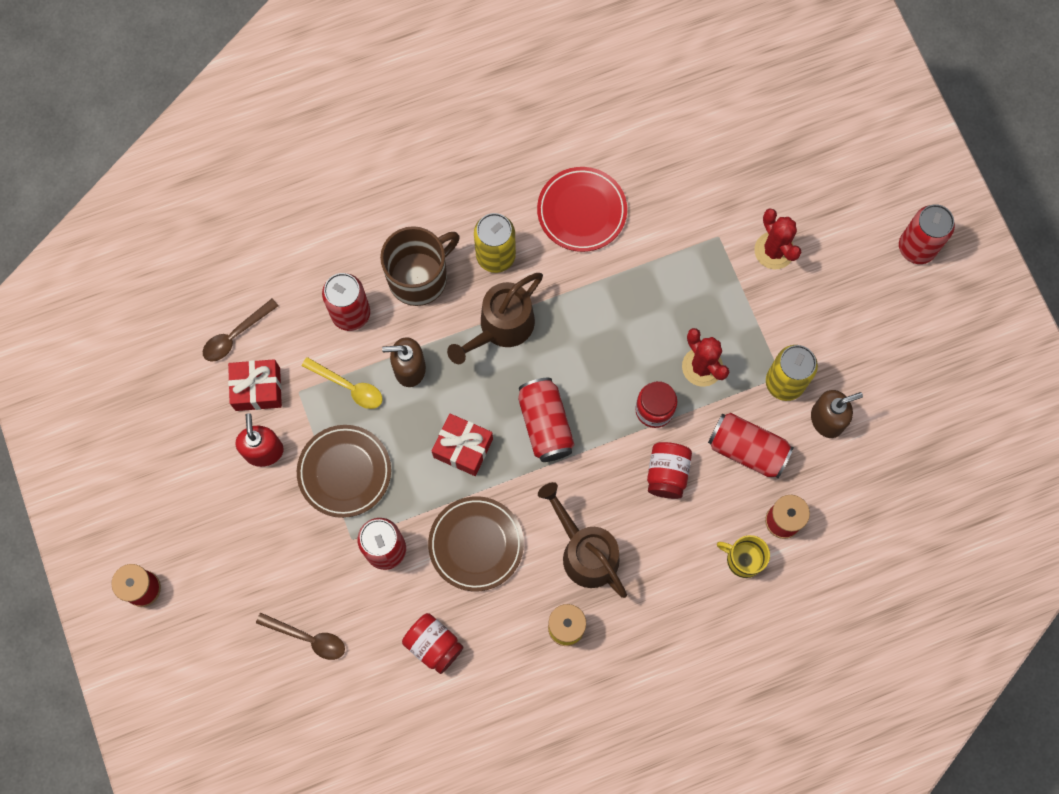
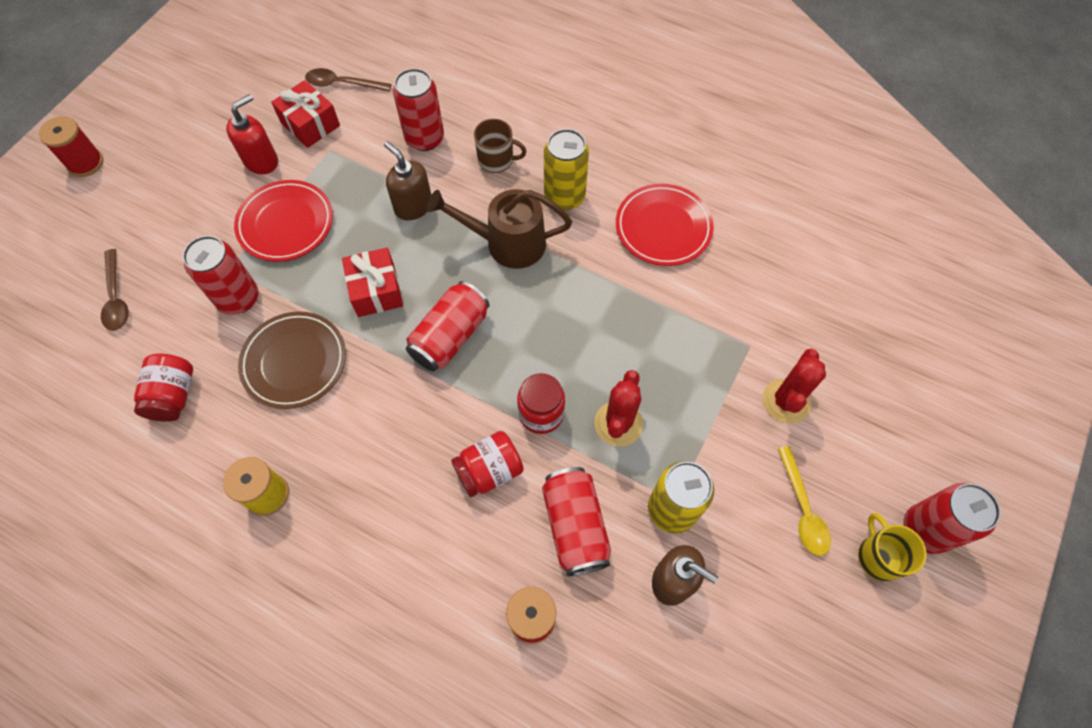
camera: 50 degrees right, 10 degrees down
brown plate [297,425,391,518] -> red plate [234,180,333,262]
yellow spoon [302,357,383,409] -> yellow spoon moved to [778,446,831,556]
brown mug [380,226,460,306] -> brown mug [474,119,527,173], size x0.58
brown watering can [538,482,627,598] -> none
yellow mug [717,535,770,578] -> yellow mug moved to [858,513,927,581]

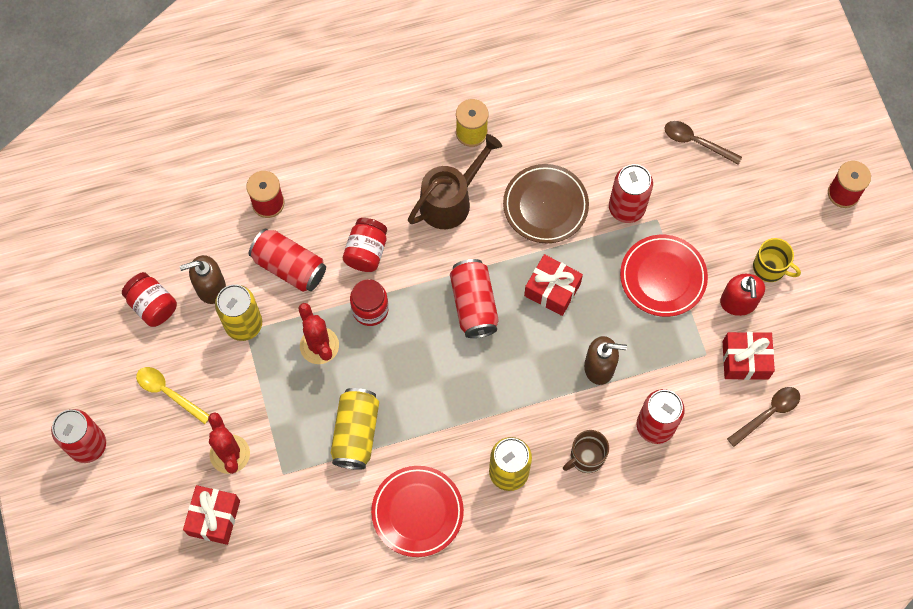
camera: 135 degrees right, 5 degrees up
red jar [134,354,193,422] -> red jar moved to [122,272,177,327]
brown watering can [427,189,572,269] -> brown watering can moved to [408,134,502,229]
yellow mug [858,513,927,581] -> yellow mug moved to [753,238,801,282]
none -> red gift [183,485,240,545]
none -> yellow can [331,388,379,470]

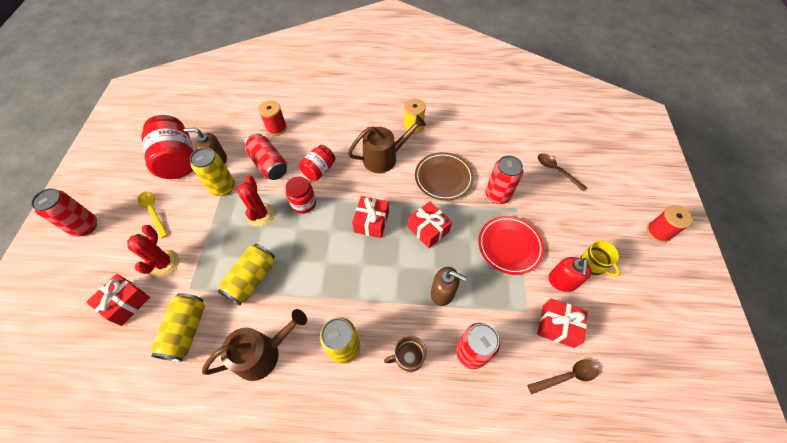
camera: 20 degrees right, 10 degrees down
red jar [122,272,177,327] -> red jar [141,115,194,179], size x1.72
red plate [371,466,464,557] -> brown watering can [202,309,307,381]
red can [450,259,499,338] -> red gift [352,196,389,238]
none -> yellow can [151,293,205,362]

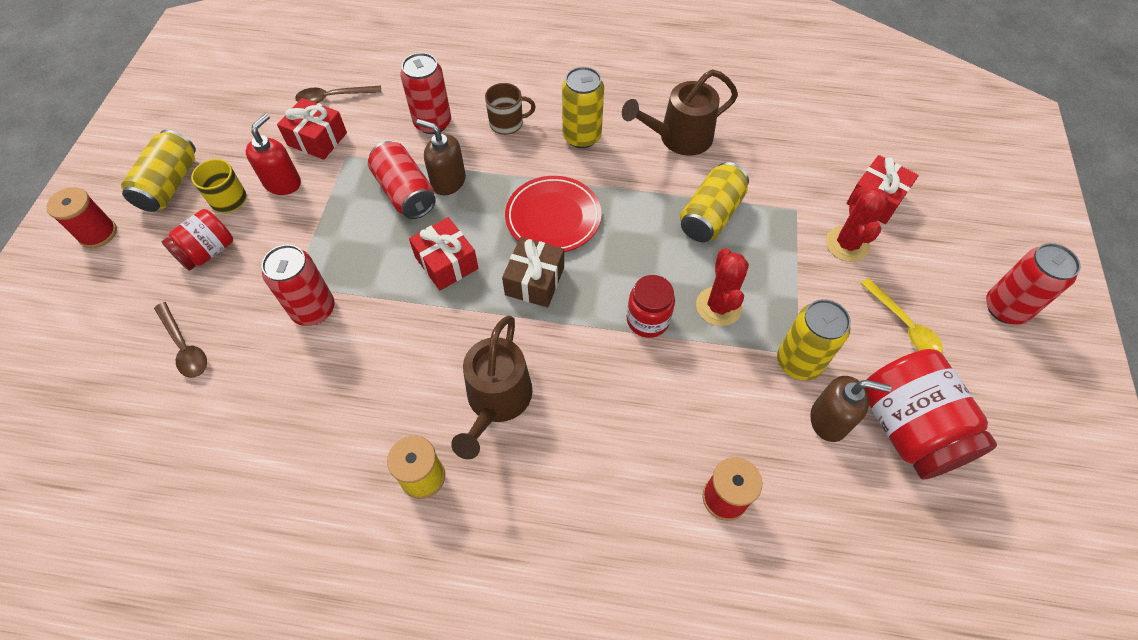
camera: 175 degrees left, 0 degrees up
yellow can [151,293,205,362] -> yellow can moved to [121,130,196,212]
red can [244,133,287,180] -> red can moved to [368,141,436,219]
red jar [299,145,335,181] -> red jar moved to [162,209,233,271]
brown watering can [348,115,426,173] -> brown watering can turned 60 degrees counterclockwise [451,315,533,459]
red gift [352,196,389,238] -> brown gift [502,237,564,307]
brown plate [415,152,474,201] -> none
red plate [478,216,544,275] -> red plate moved to [505,176,602,252]

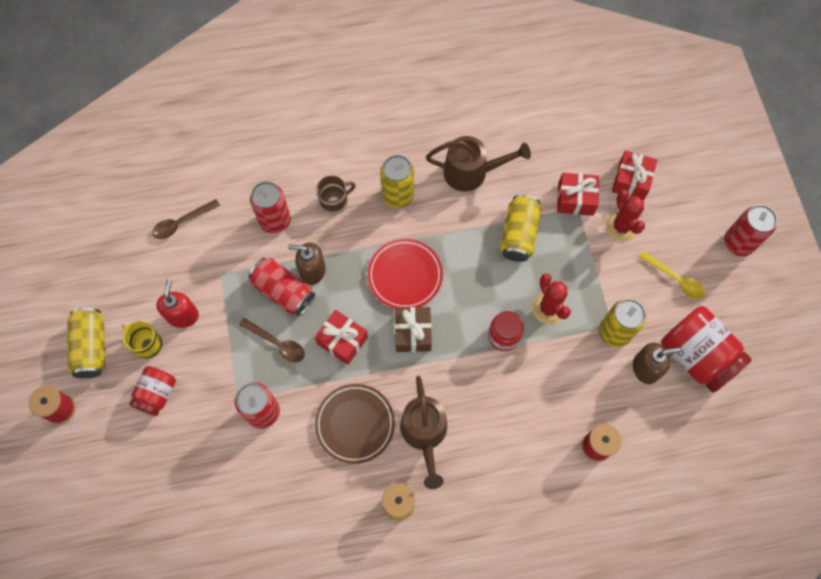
camera: 20 degrees left, 10 degrees up
brown spoon [154,302,207,378] -> brown spoon moved to [239,318,305,363]
red gift [277,98,347,160] -> red gift moved to [557,173,599,216]
brown watering can [622,69,738,156] -> brown watering can turned 135 degrees counterclockwise [426,136,531,192]
none -> brown plate [315,384,395,464]

